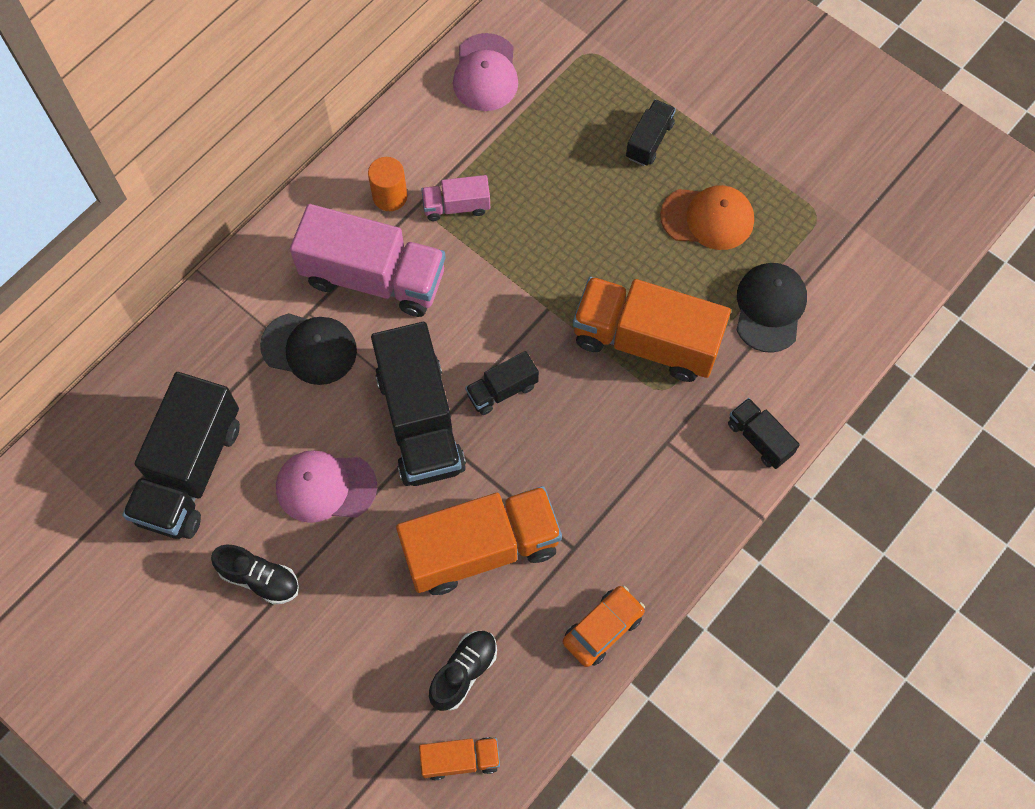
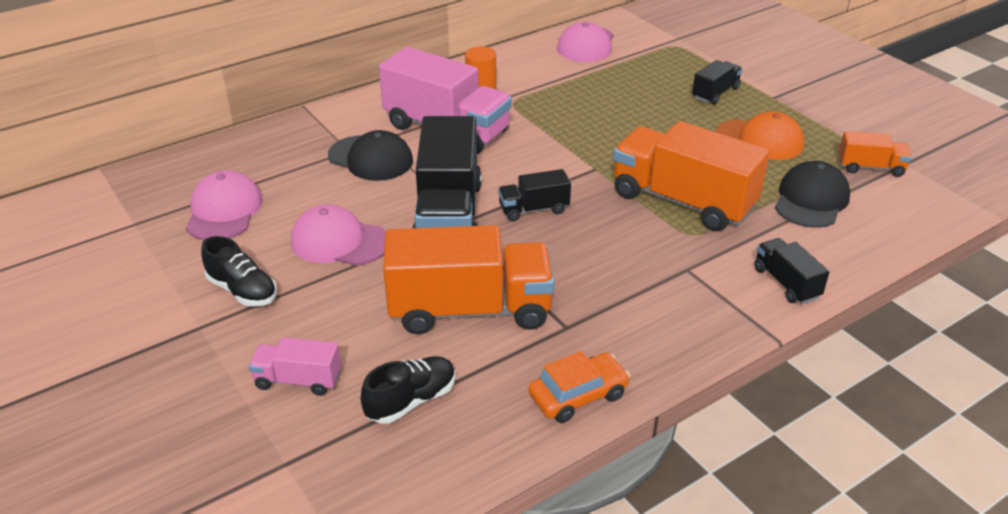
camera: 15 degrees right, 30 degrees down
black truck [122,372,240,539] -> pink cap [186,171,262,240]
orange truck [419,737,500,780] -> orange truck moved to [839,131,912,177]
pink truck [421,175,490,221] -> pink truck moved to [249,337,341,396]

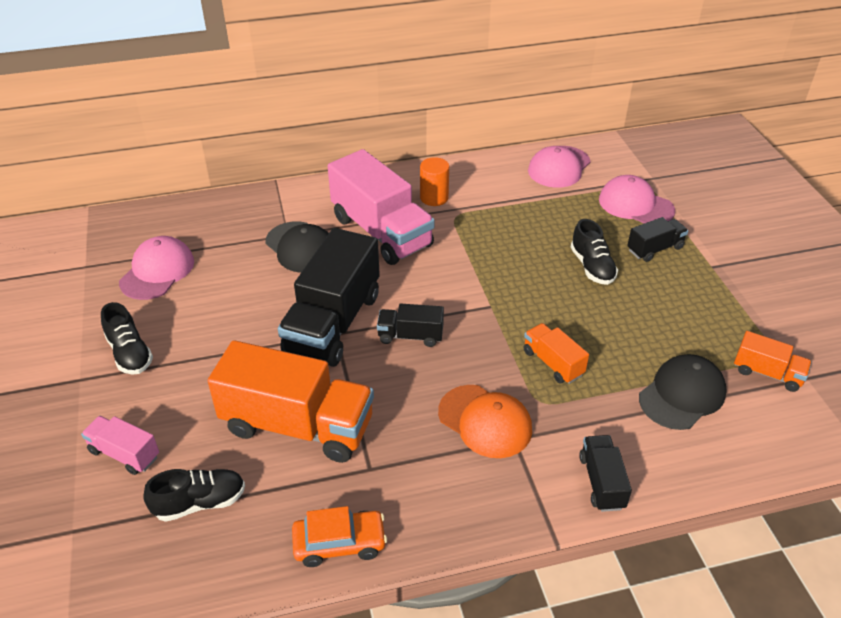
camera: 20 degrees right, 5 degrees up
pink cap [291,205,386,266] -> pink cap moved to [599,175,675,224]
orange truck [613,121,770,231] -> orange truck [524,323,589,384], size x0.48
orange cap [716,111,804,160] -> orange cap moved to [438,385,532,458]
none -> black shoe [571,219,618,285]

